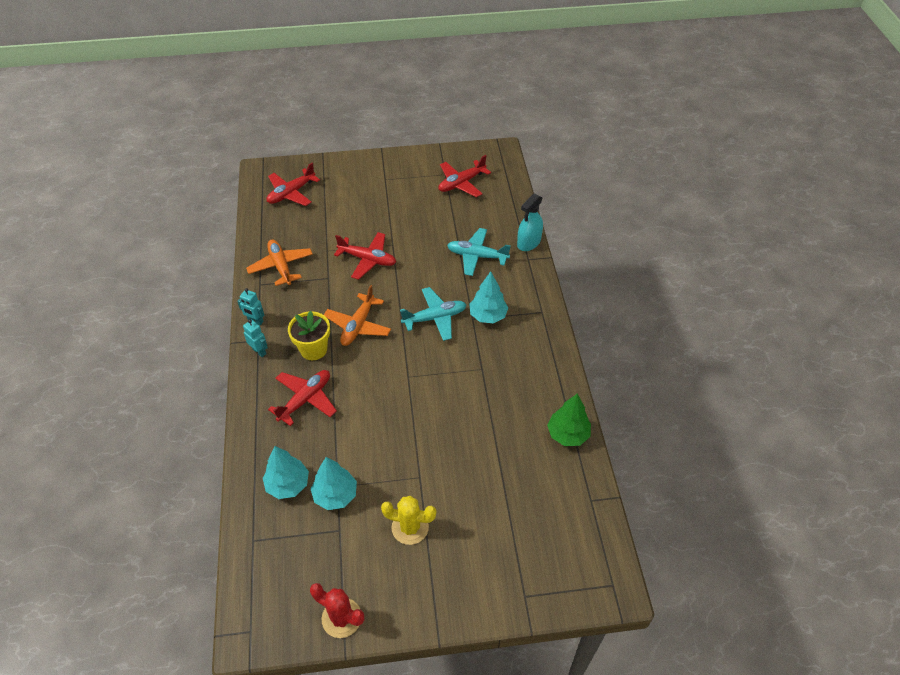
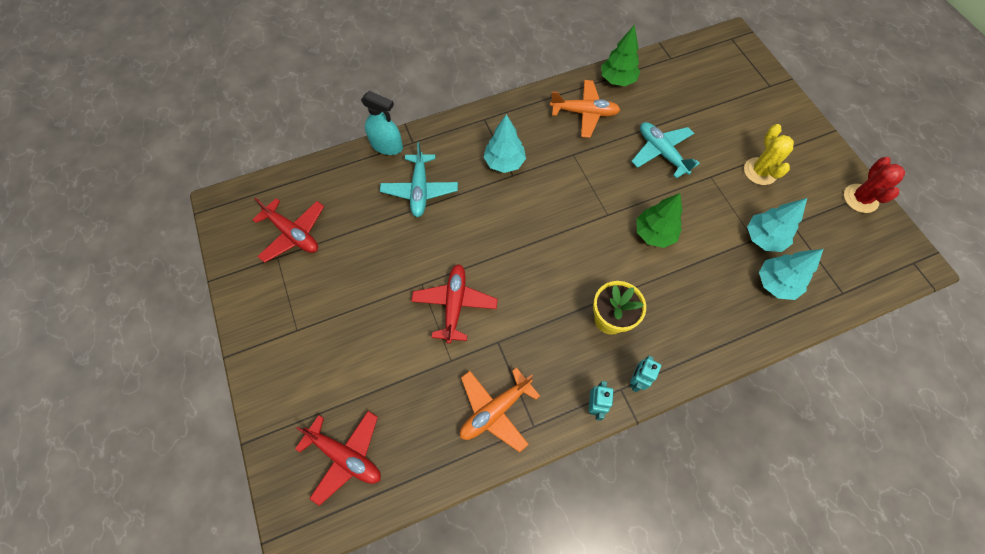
camera: 105 degrees left, 15 degrees up
red plane [268,370,337,426] -> none
orange plane [324,285,391,346] -> orange plane moved to [550,80,620,138]
turquoise plane [400,287,466,341] -> turquoise plane moved to [631,122,700,178]
none -> green tree [636,193,682,248]

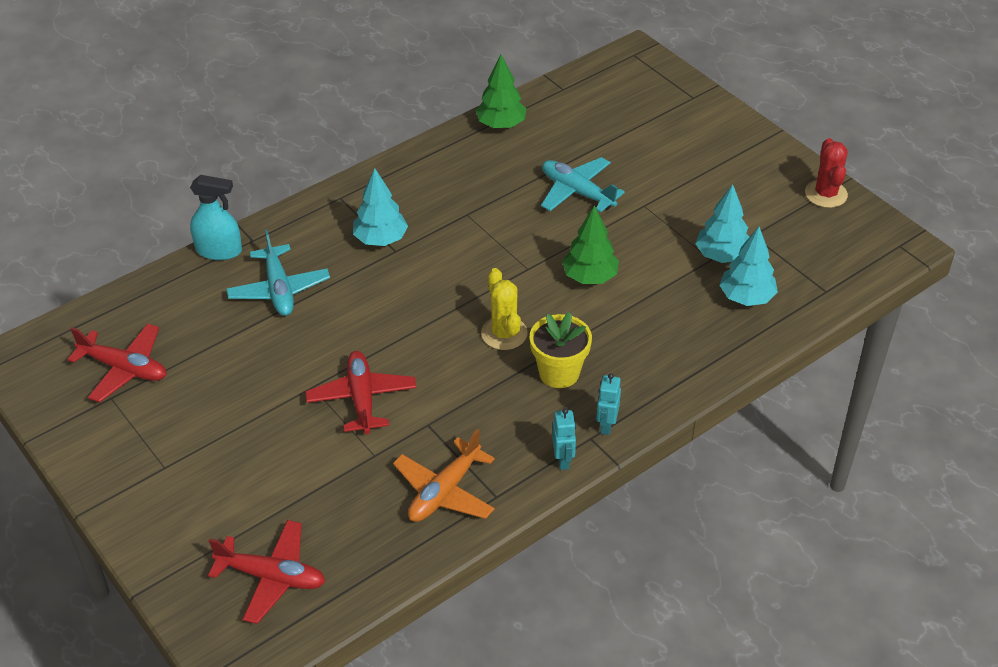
camera: 15 degrees left, 20 degrees down
orange plane [550,80,620,138] -> none
yellow cactus [744,124,794,185] -> yellow cactus moved to [481,268,528,350]

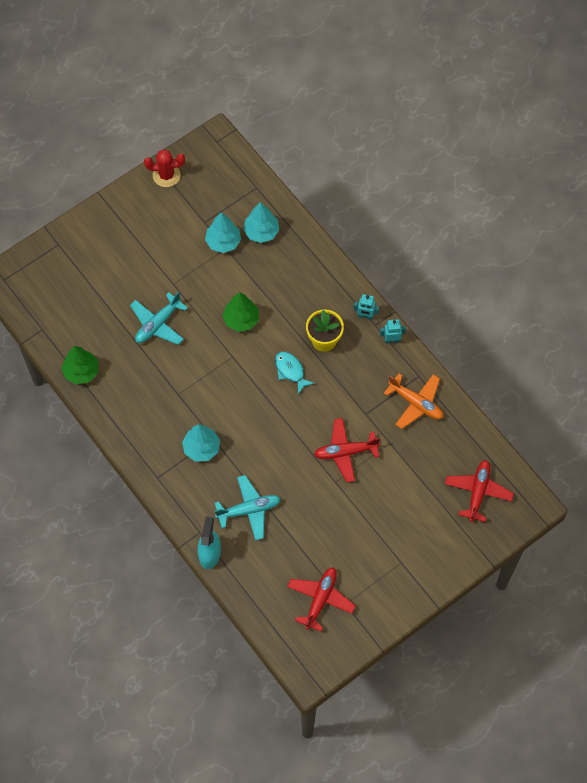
camera: 90 degrees left, 20 degrees up
yellow cactus [481,268,528,350] -> turquoise fish [275,352,315,394]

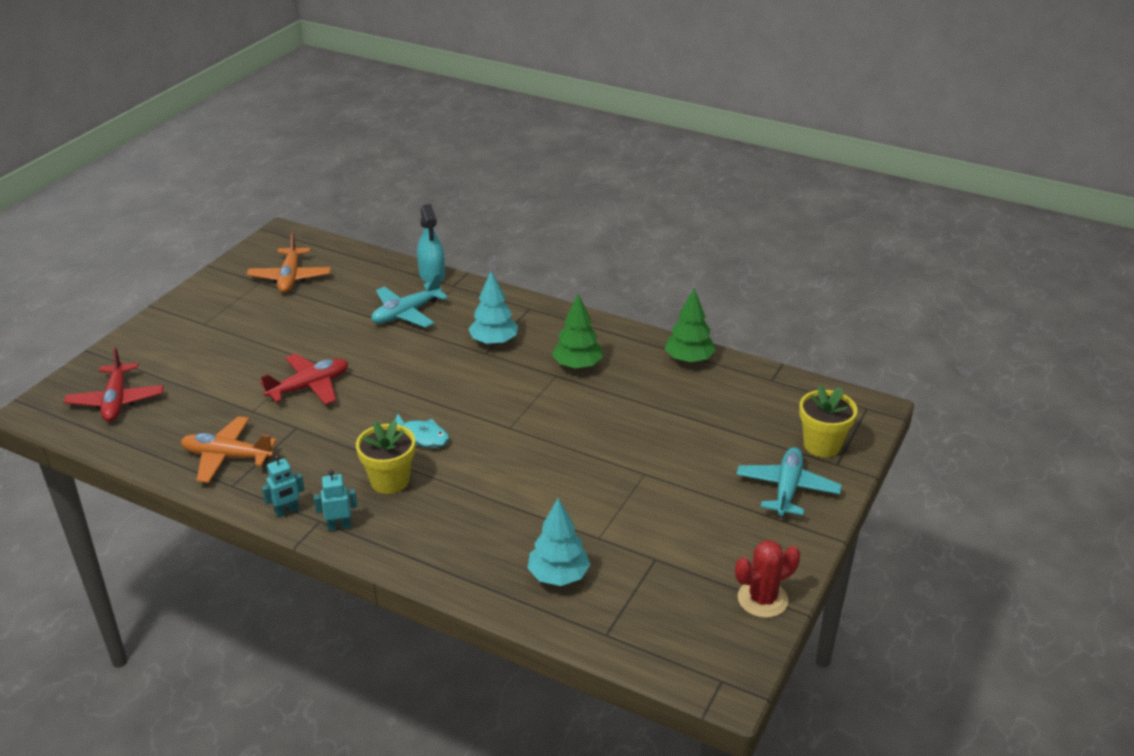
camera: 155 degrees right, 30 degrees down
turquoise plane [130,291,188,345] -> turquoise plane moved to [736,447,842,517]
turquoise tree [205,213,241,253] -> none
green tree [222,292,259,332] -> green tree moved to [552,294,603,369]
red plane [287,567,356,632] -> orange plane [246,232,331,293]
none -> yellow flower pot [799,385,857,457]

